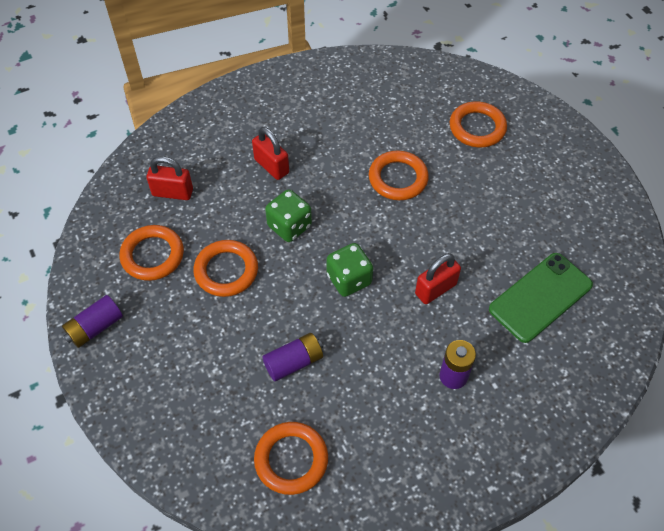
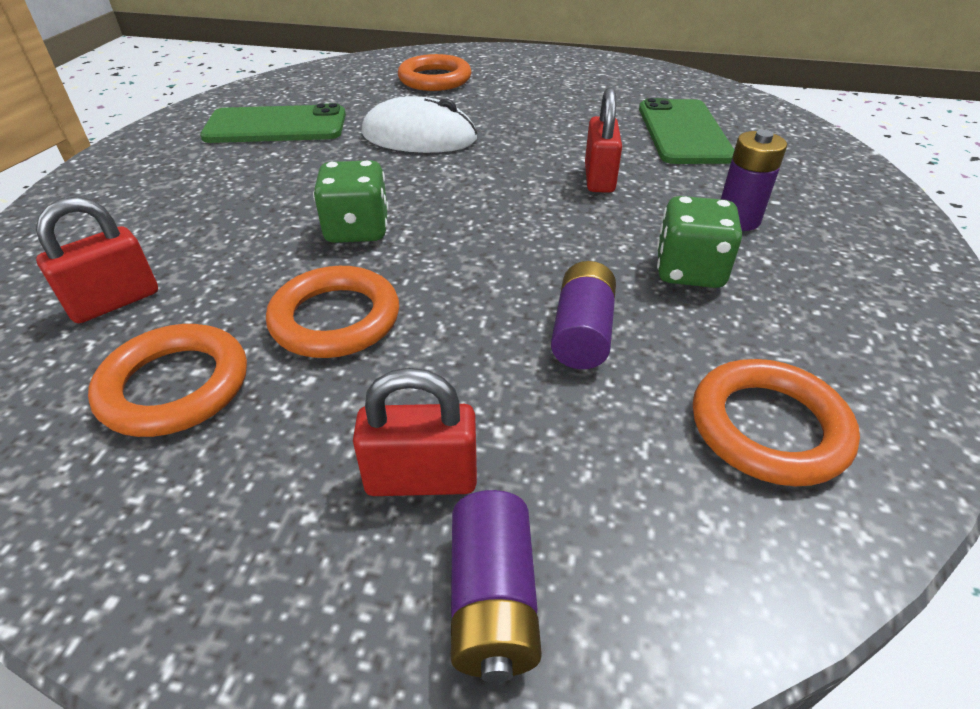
camera: 50 degrees left, 15 degrees down
purple battery [62,295,123,348] -> purple battery moved to [451,490,542,683]
red padlock [252,127,289,180] -> red padlock moved to [353,368,477,496]
green dice [326,243,373,297] -> green dice moved to [657,196,742,288]
orange ring [369,151,429,200] -> white mouse [361,96,477,153]
none -> green phone [200,103,346,143]

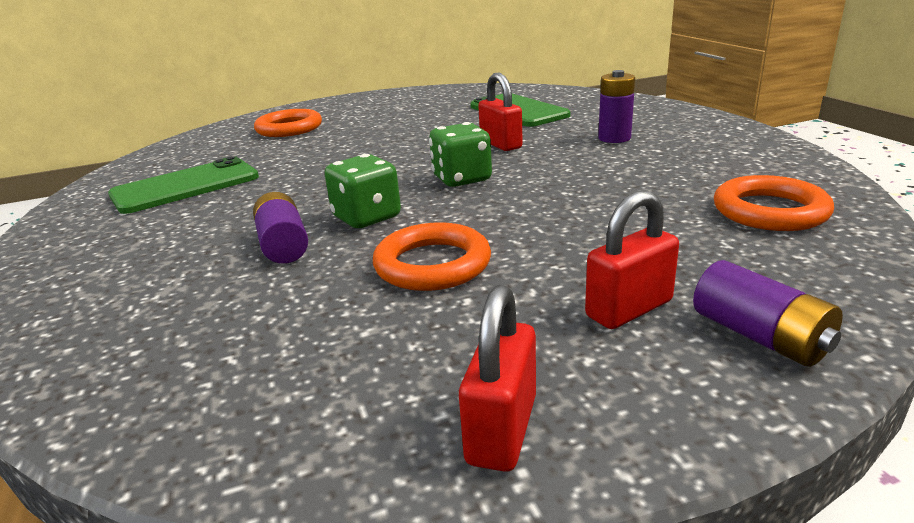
camera: 30 degrees left, 15 degrees down
red padlock [36,197,158,323] -> red padlock moved to [459,285,536,472]
orange ring [88,324,247,437] -> none
white mouse [361,96,477,153] -> none
purple battery [551,261,616,369] -> purple battery moved to [253,192,308,264]
green dice [657,196,742,288] -> green dice moved to [429,122,492,187]

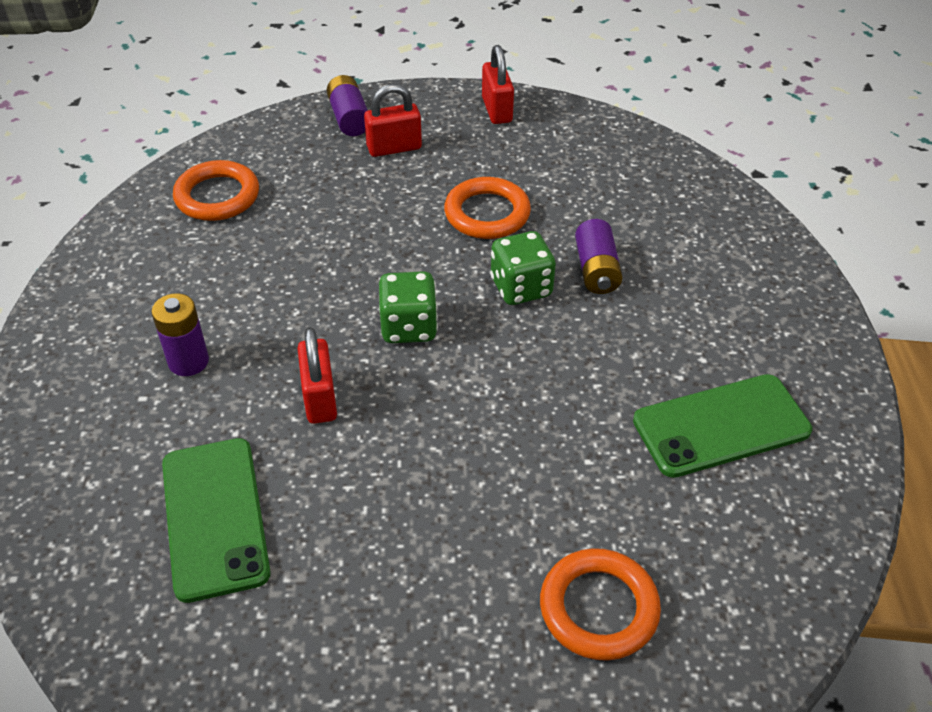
camera: 165 degrees left, 20 degrees up
red padlock [459,285,536,472] -> red padlock turned 45 degrees counterclockwise [482,45,514,124]

